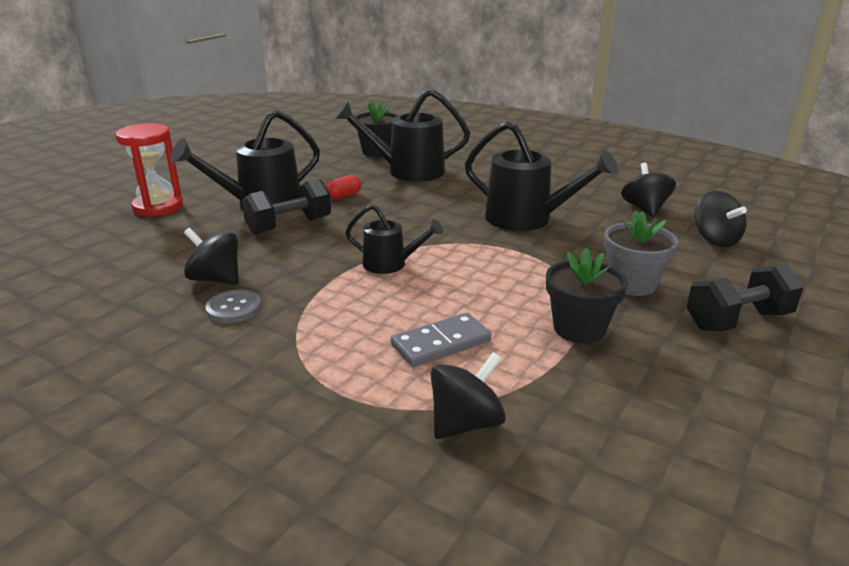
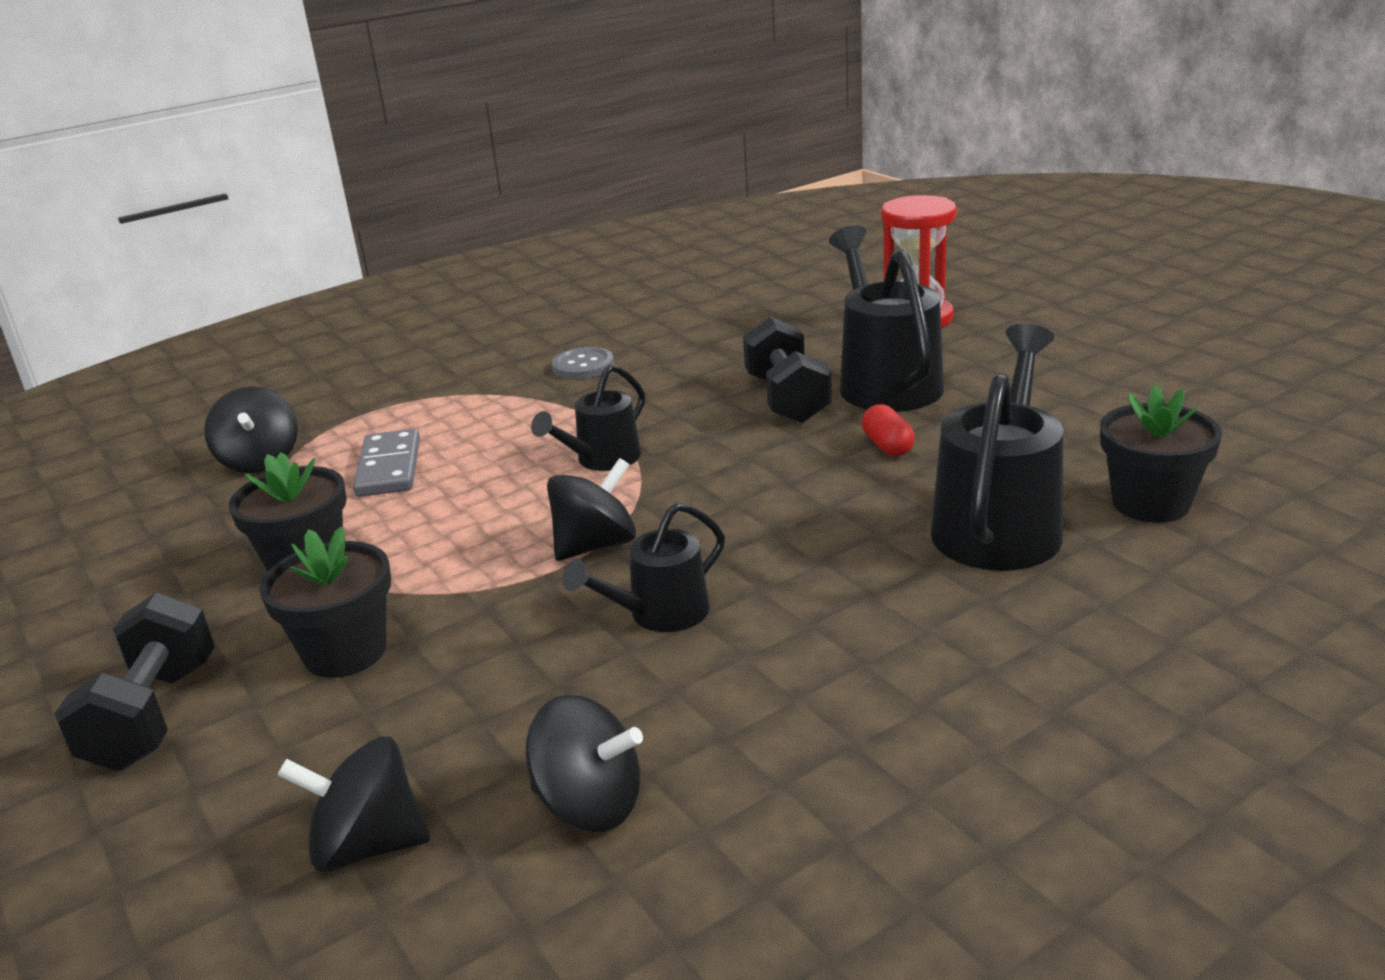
camera: 115 degrees right, 0 degrees up
black spinning top [184,228,239,285] -> black spinning top moved to [547,458,636,561]
black watering can [465,121,618,231] -> black watering can [563,502,725,632], size x0.57
grey flower pot [604,210,678,296] -> black flower pot [259,527,391,678]

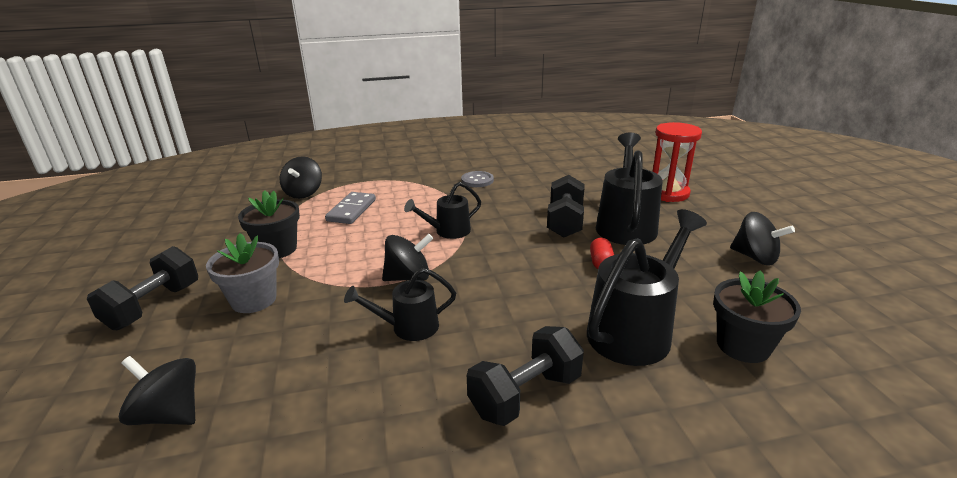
camera: 20 degrees right, 0 degrees up
black flower pot [259,527,391,678] -> grey flower pot [206,233,279,313]
black spinning top [526,695,643,832] -> black spinning top moved to [730,212,795,266]
none -> black dumbbell [467,326,584,426]

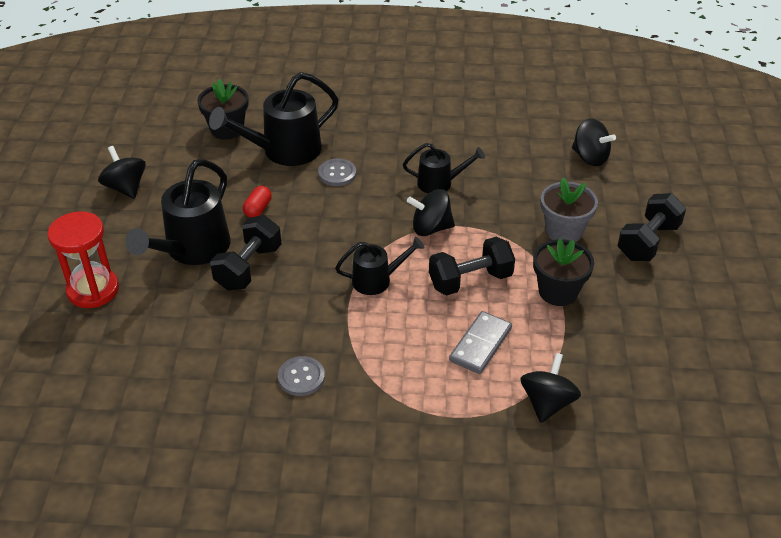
camera: 165 degrees left, 15 degrees up
black dumbbell [467,326,584,426] -> black dumbbell moved to [429,237,515,296]
none -> grey button [318,159,356,186]

